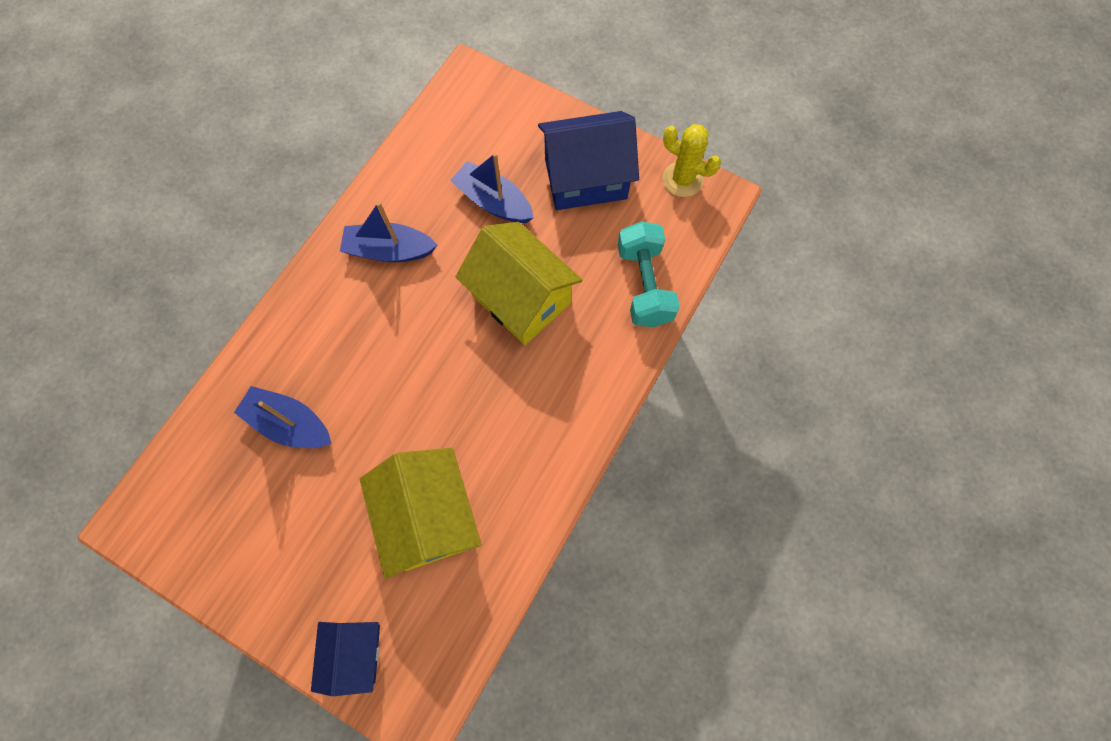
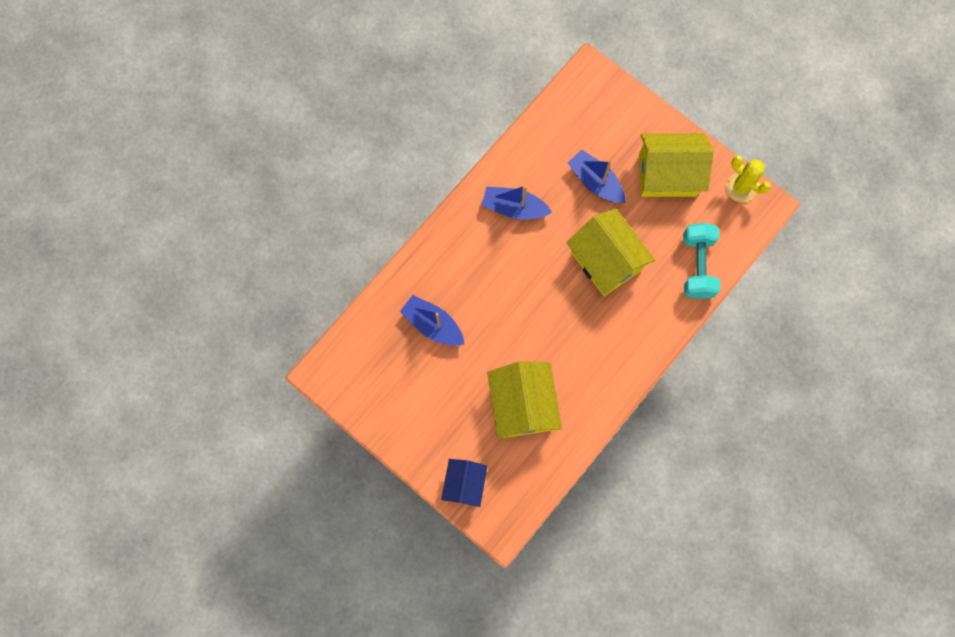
camera: 10 degrees right, 5 degrees up
blue house [538,111,639,210] -> yellow house [639,133,714,197]

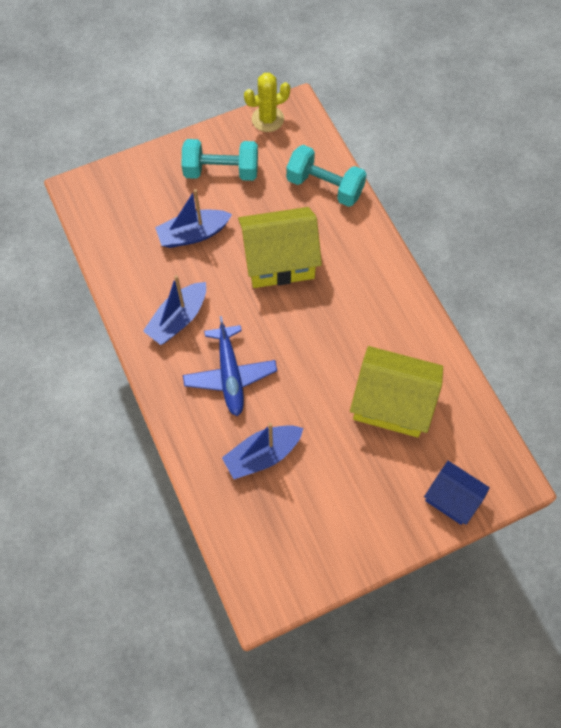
camera: 65 degrees left, 10 degrees down
yellow house [639,133,714,197] -> turquoise dumbbell [182,139,258,181]
none -> blue plane [183,316,277,416]

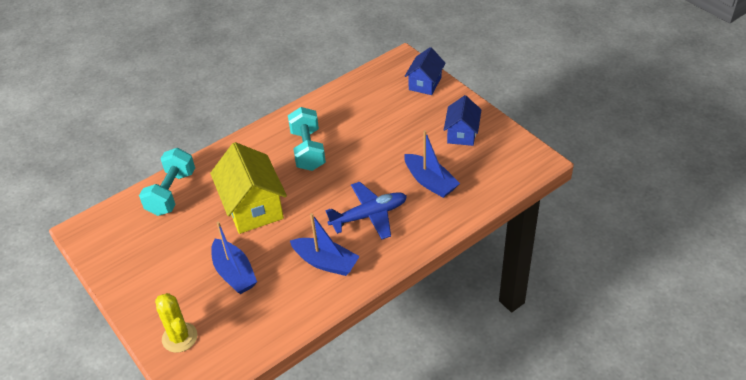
camera: 100 degrees left, 20 degrees down
turquoise dumbbell [182,139,258,181] -> turquoise dumbbell moved to [288,107,326,171]
yellow cactus [244,73,290,132] -> yellow cactus moved to [155,293,198,353]
yellow house [350,346,443,437] -> none
none -> blue house [444,95,481,146]

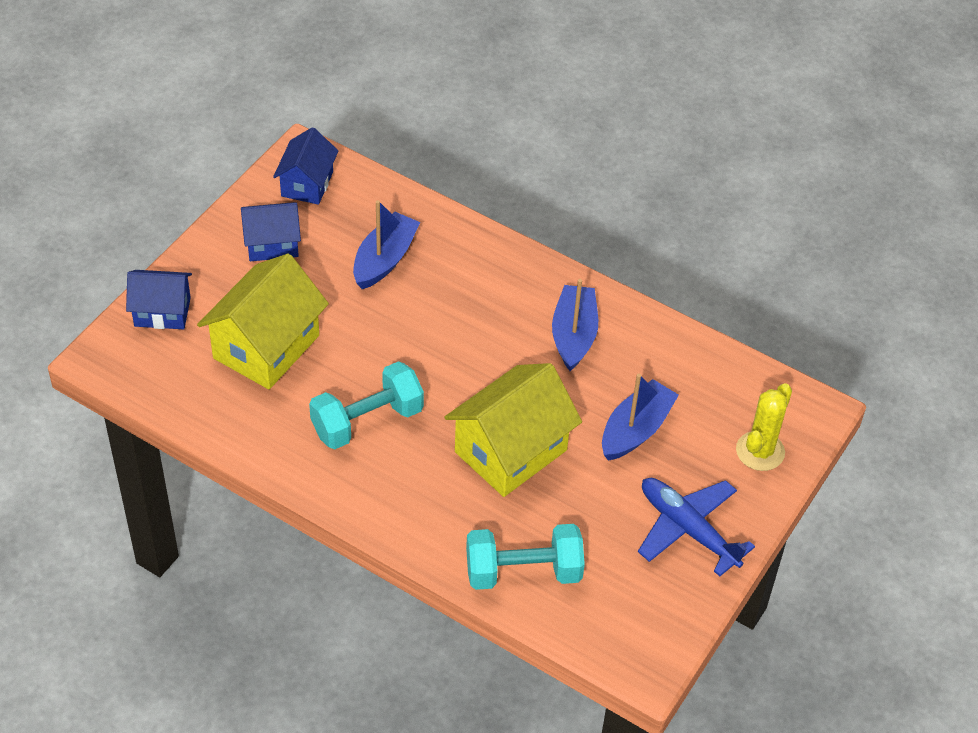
camera: 115 degrees left, 5 degrees up
blue plane [325,182,407,239] -> blue plane moved to [638,478,755,576]
none -> yellow house [197,253,329,389]
none -> blue house [273,127,338,205]

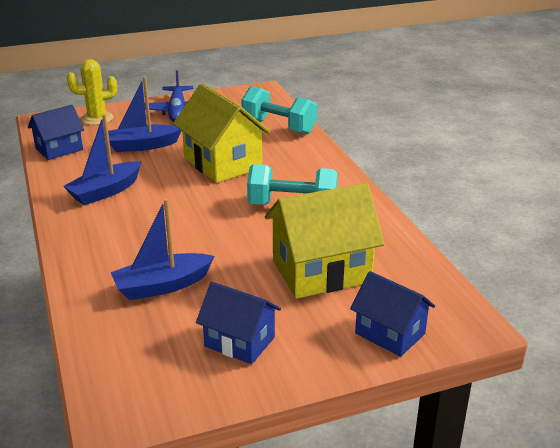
camera: 140 degrees left, 20 degrees down
blue house [273,127,338,205] -> blue house moved to [28,105,84,160]
yellow house [445,363,582,497] -> yellow house turned 60 degrees clockwise [173,83,270,183]

